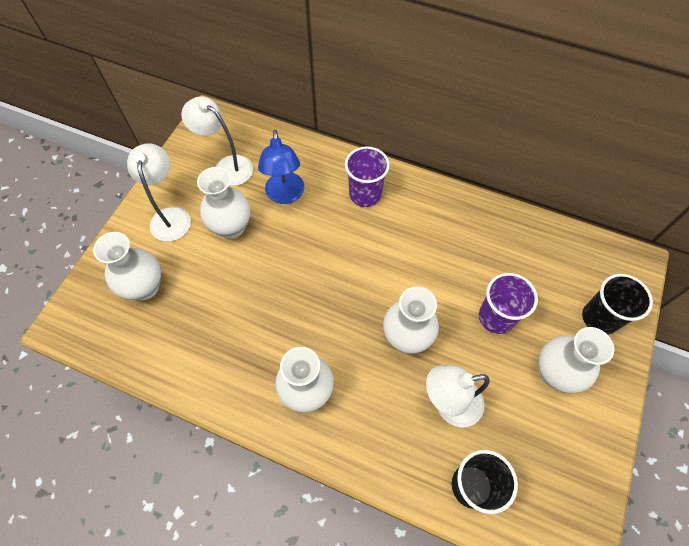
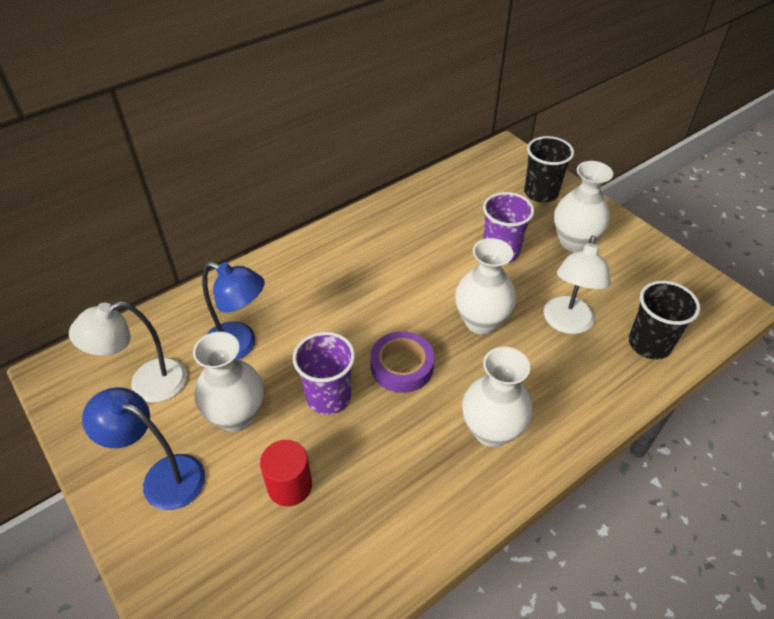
camera: 60 degrees left, 15 degrees down
white vase [93,232,161,300] -> none
white lamp [127,143,191,241] -> blue lamp [82,387,205,510]
purple cup [345,146,390,207] -> purple cup moved to [293,332,355,415]
none -> red cylinder [260,440,312,506]
none -> purple tape [370,331,435,393]

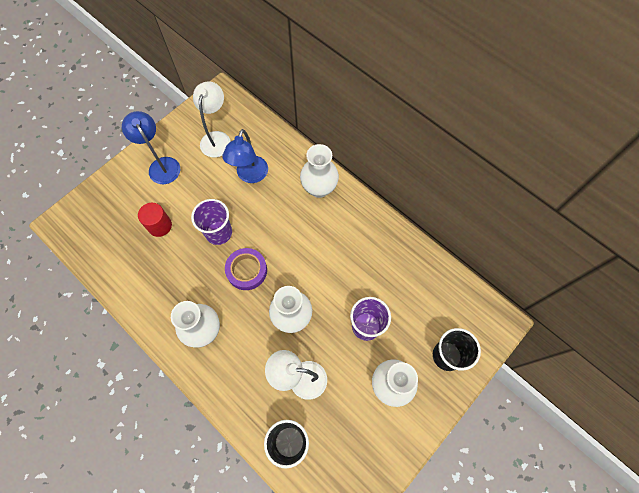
camera: 80 degrees right, 20 degrees up
white lamp [69,301,187,402] -> white lamp turned 45 degrees clockwise [193,81,231,157]
blue lamp [82,387,205,510] -> blue lamp turned 45 degrees counterclockwise [122,111,180,184]
white vase [193,332,264,432] -> white vase moved to [300,144,339,198]

